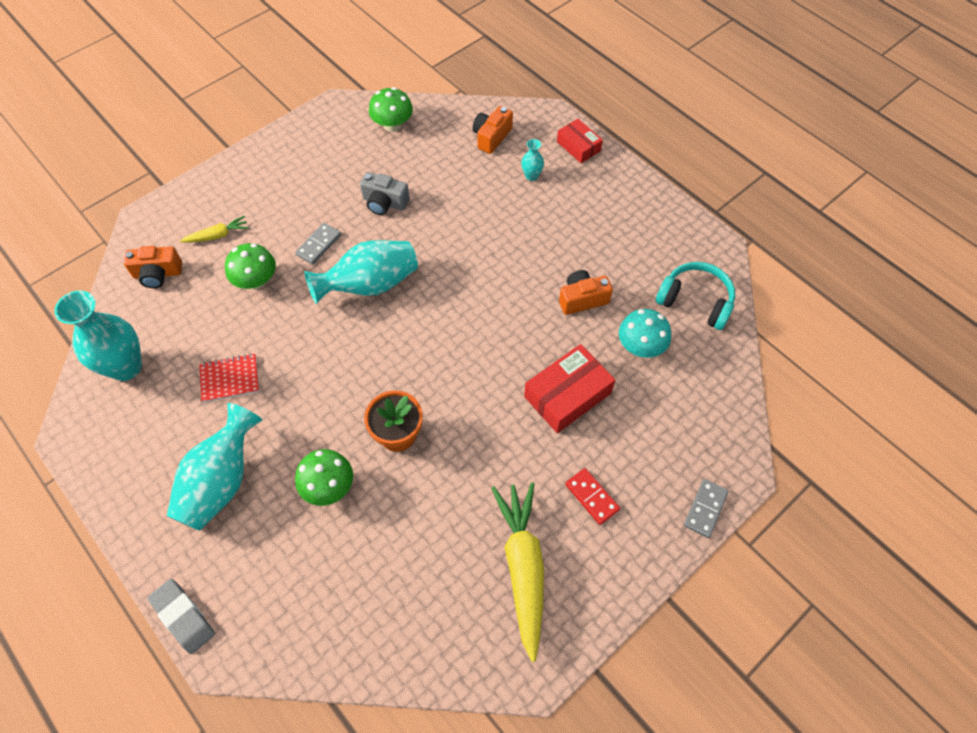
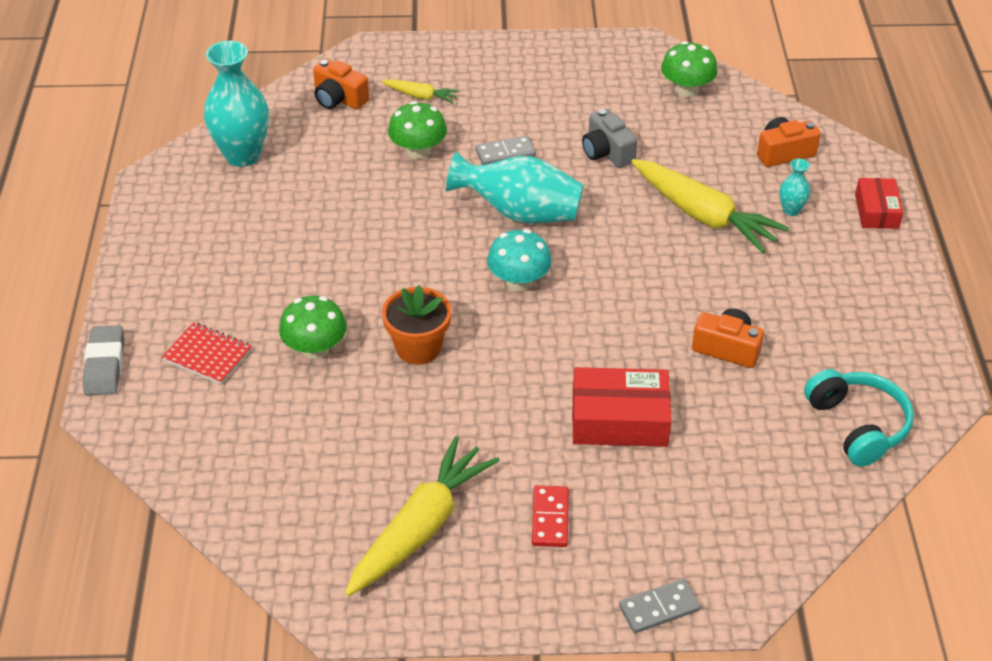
camera: 40 degrees right, 15 degrees down
turquoise vase [167,403,262,531] -> none
red notebook [199,353,259,403] -> red notebook moved to [162,322,252,385]
turquoise mushroom [619,309,671,358] -> turquoise mushroom moved to [487,229,552,291]
none -> yellow carrot [631,159,789,253]

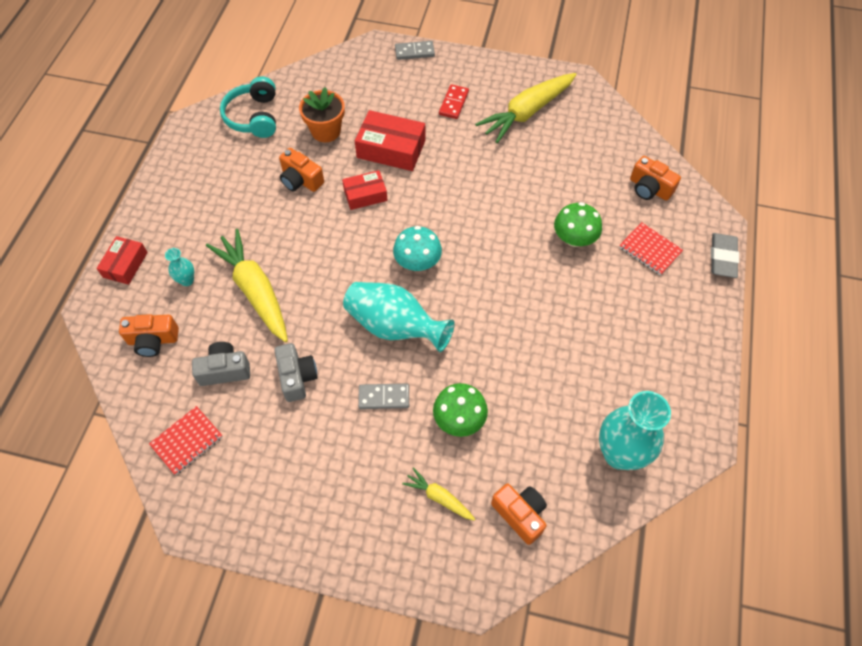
camera: 165 degrees left, 15 degrees up
orange flower pot [382,285,451,365] -> orange flower pot moved to [299,87,345,142]
green mushroom [661,41,718,97] -> red notebook [149,406,223,475]
none -> grey camera [192,342,250,386]
none -> red box [342,170,388,210]
none -> orange camera [630,156,681,201]

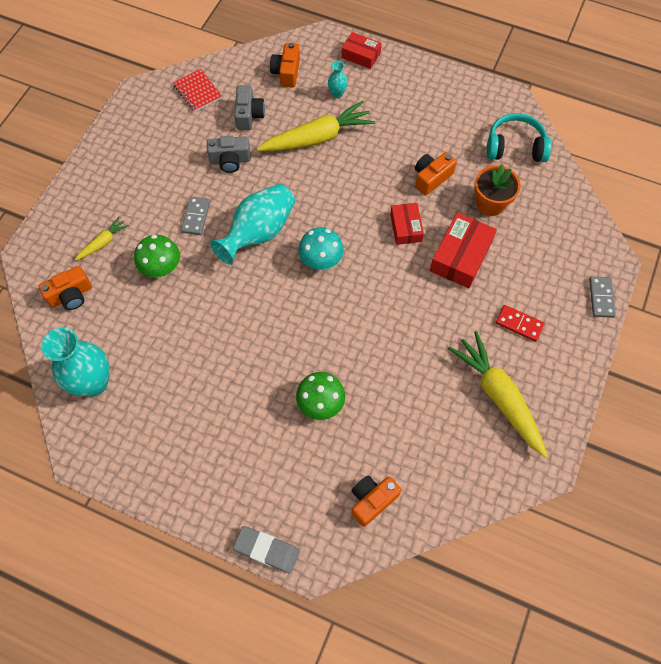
camera: 100 degrees right, 5 degrees up
red notebook [619,222,683,275] -> none

